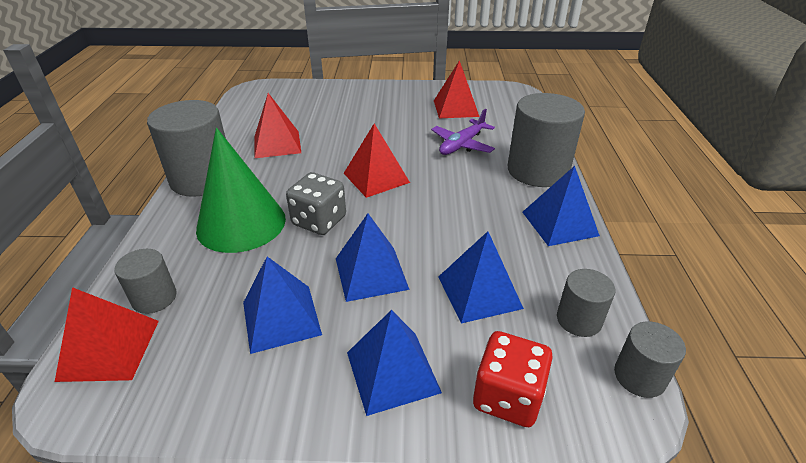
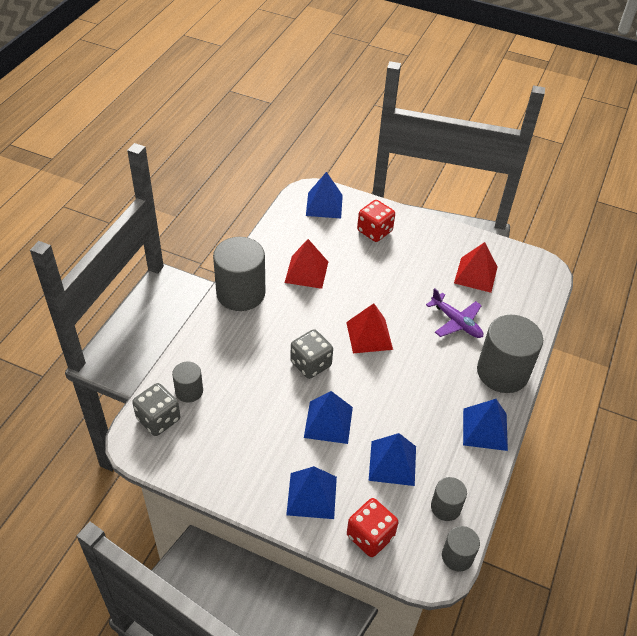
camera: 20 degrees right, 10 degrees up
red pyramid [55,287,159,382] -> grey dice [132,383,180,436]
green cone [196,128,286,253] -> none
blue pyramid [243,257,322,354] -> blue pyramid moved to [306,172,343,218]
purple plane [431,109,495,155] -> purple plane turned 105 degrees counterclockwise [426,288,483,338]
none -> red dice [357,200,395,242]

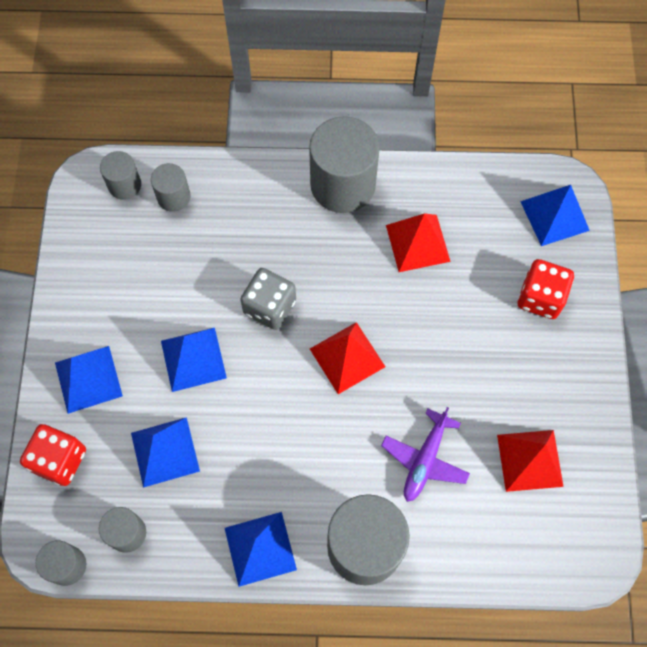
camera: 70 degrees right, 20 degrees up
grey dice [132,383,180,436] -> grey cylinder [100,151,141,200]

